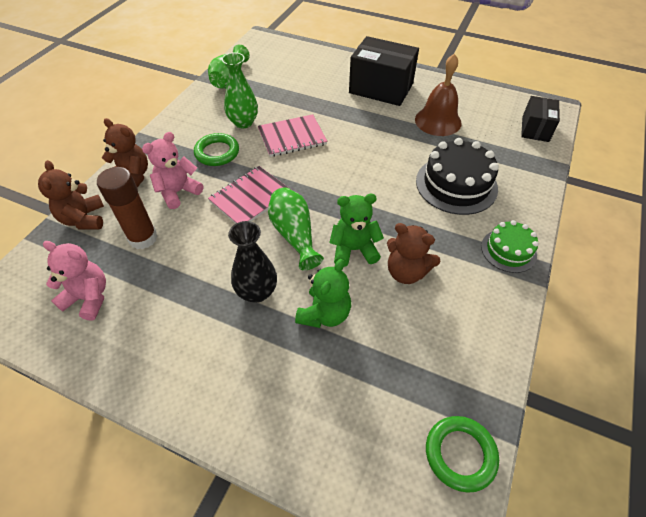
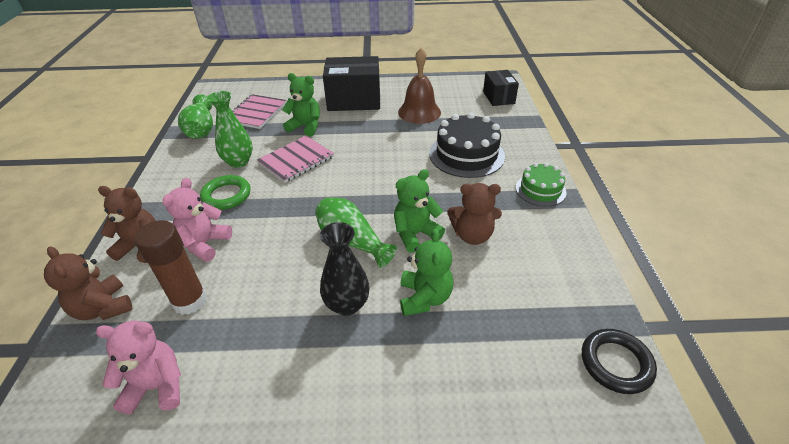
camera: 25 degrees left, 10 degrees down
pink notebook [208,166,290,224] -> pink notebook moved to [232,94,287,129]
green ring [426,416,499,493] -> black ring [582,329,657,394]
none -> green teddy bear [282,73,320,136]

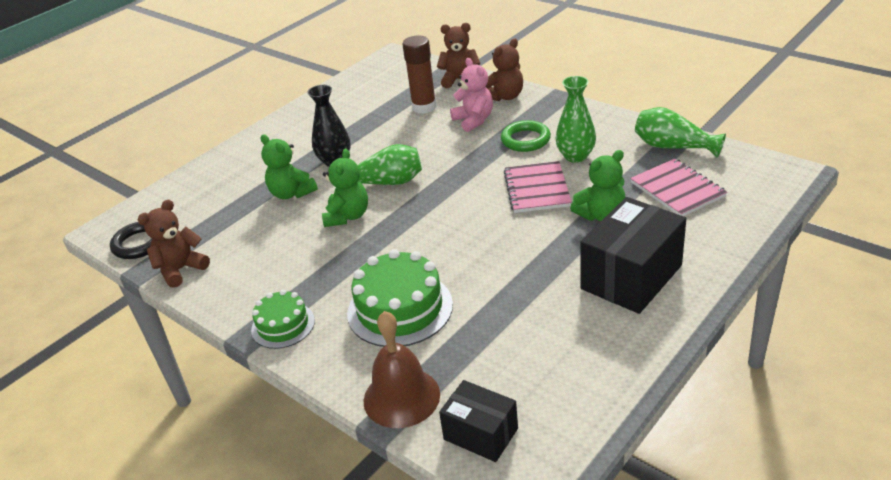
camera: 135 degrees right, 5 degrees down
pink teddy bear [95,321,181,415] -> none
brown bell [398,48,441,124] -> brown bell moved to [364,311,440,428]
black cake [429,112,505,178] -> green cake [347,249,453,347]
brown teddy bear [447,183,502,245] -> brown teddy bear moved to [138,200,210,288]

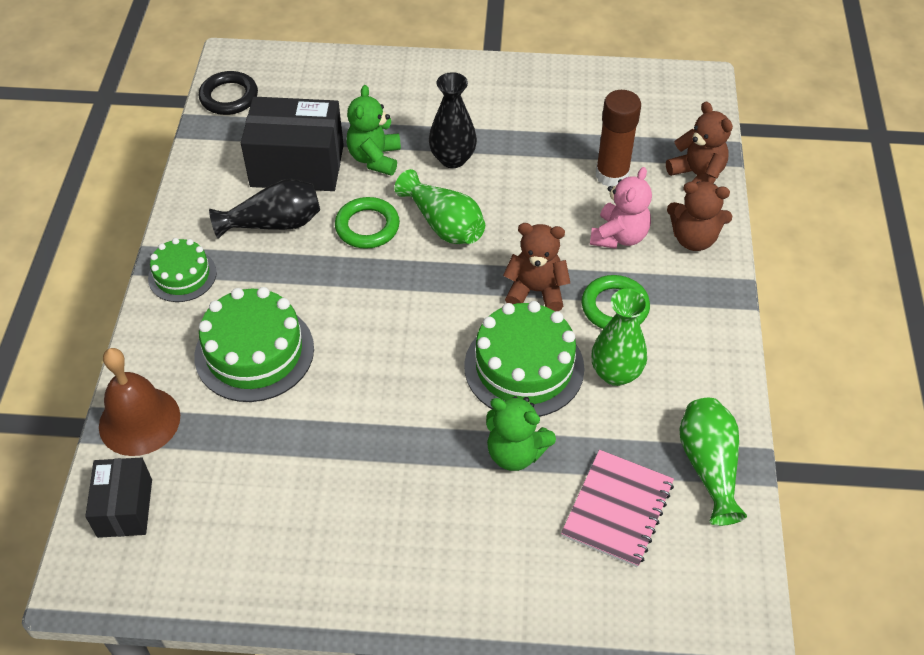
camera: 50 degrees right, 15 degrees up
brown teddy bear [138,200,210,288] -> brown teddy bear moved to [503,223,570,311]
green teddy bear [322,148,368,227] -> green ring [335,197,400,249]
pink notebook [504,161,572,213] -> green cake [464,301,584,417]
black box [580,197,686,314] -> black box moved to [241,97,344,191]
none -> black vase [209,179,320,239]

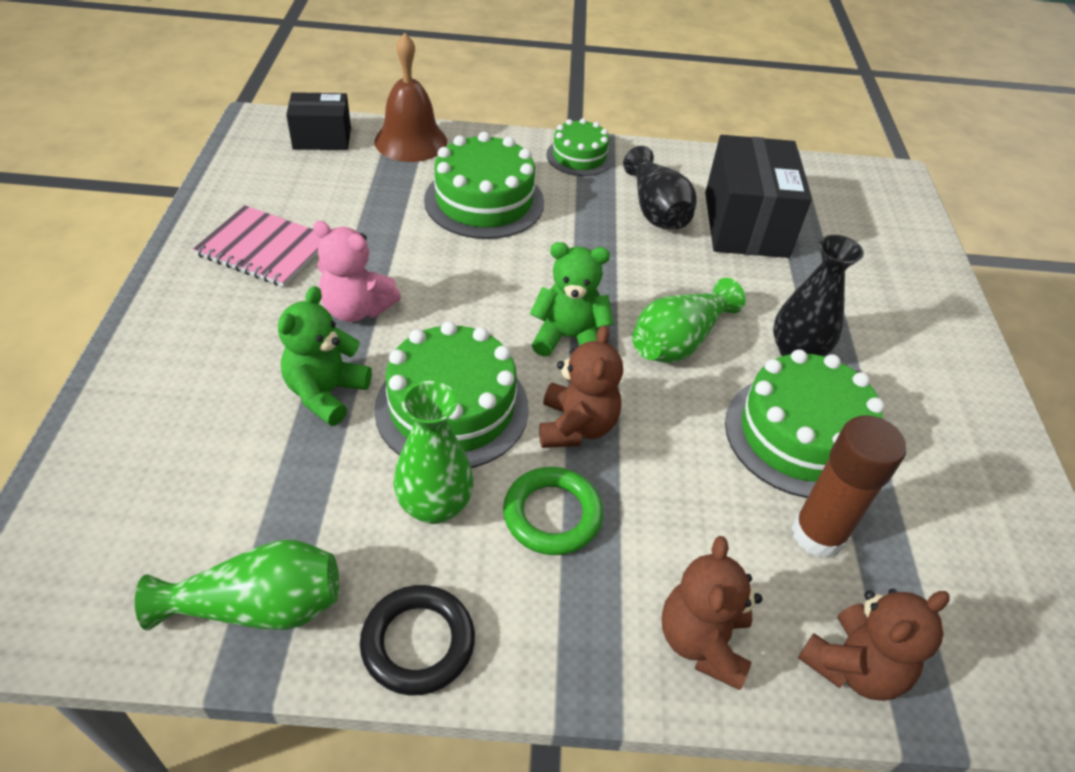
camera: 85 degrees right, 5 degrees down
black ring [199,71,258,115] -> black ring moved to [360,585,475,696]
green ring [335,197,400,249] -> none
green teddy bear [346,85,401,176] -> green teddy bear moved to [530,242,614,357]
pink notebook [561,450,674,568] -> pink notebook moved to [193,205,322,287]
pink teddy bear [590,167,652,249] -> pink teddy bear moved to [313,221,401,322]
none -> green cake [725,349,885,498]

